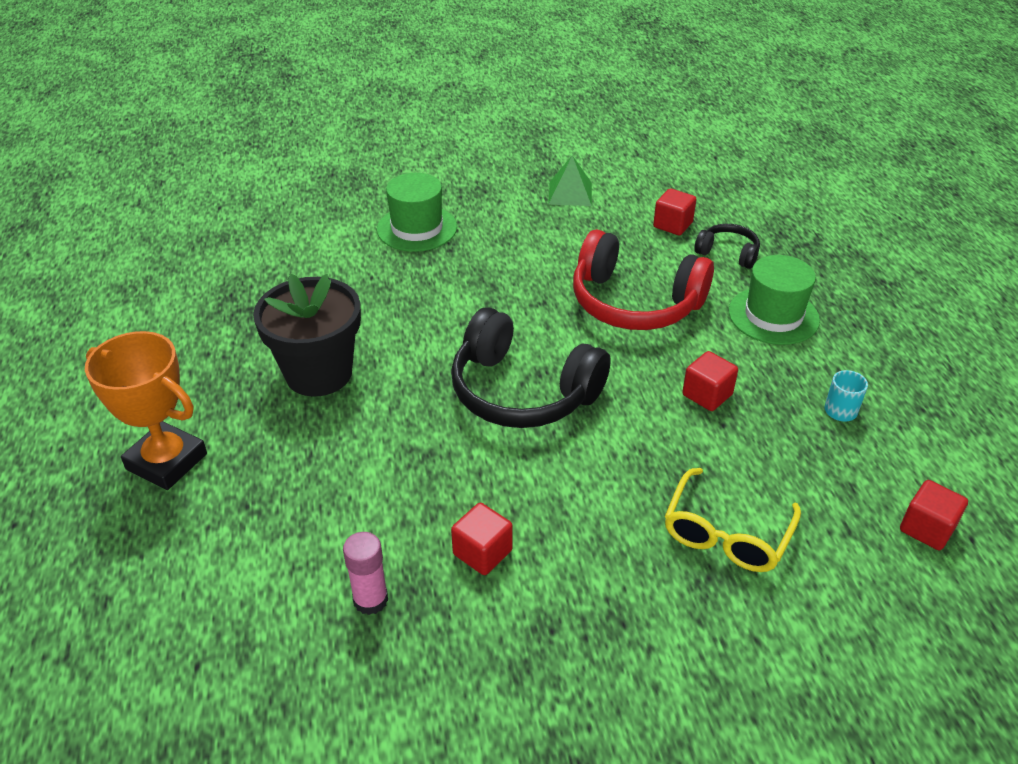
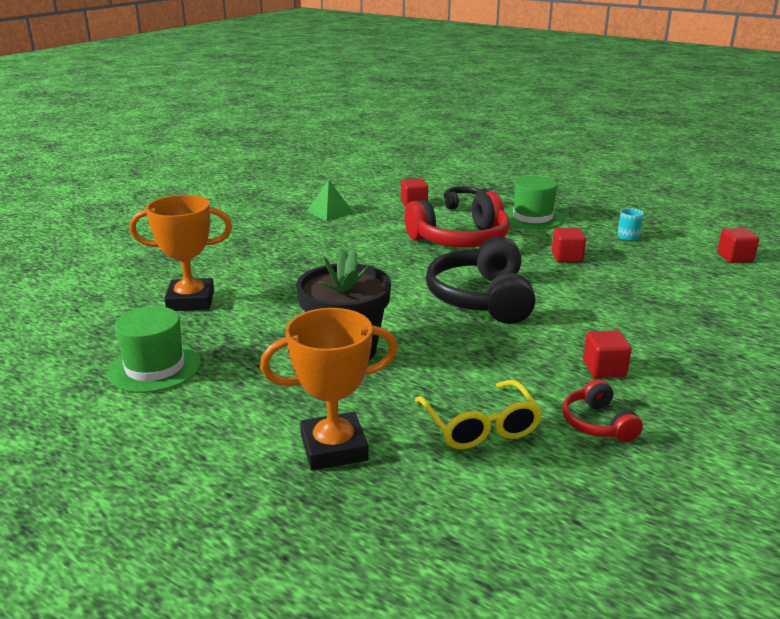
camera: 45 degrees left, 15 degrees down
pink glue stick [343,532,388,615] -> red headphones [562,379,643,442]
green hat [377,173,457,252] -> green hat moved to [108,306,201,393]
black headphones [451,307,611,428] -> black headphones turned 105 degrees clockwise [426,237,536,324]
yellow glasses [665,468,801,572] -> yellow glasses moved to [415,380,542,449]
none -> orange trophy [129,195,232,311]

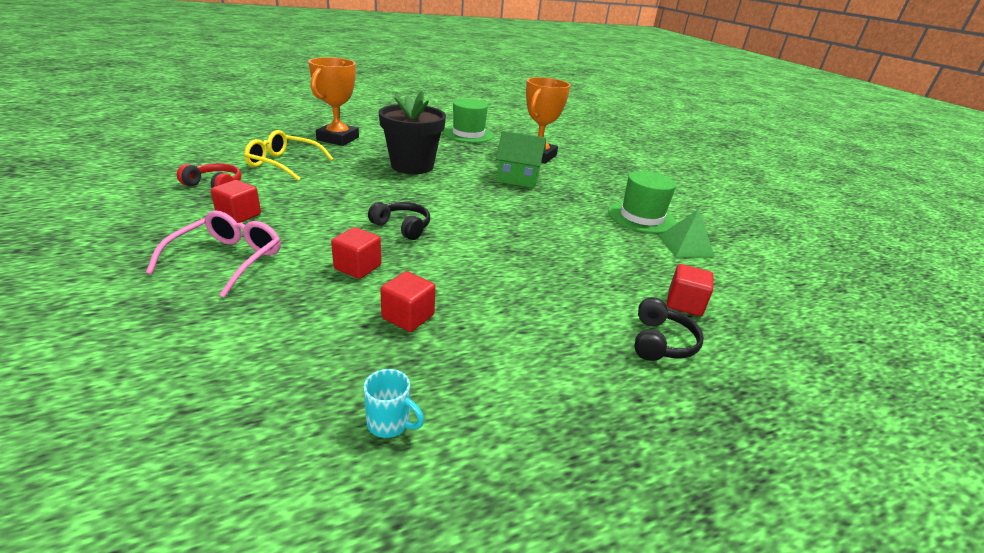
camera: 120 degrees right, 5 degrees up
red headphones [404,191,510,247] -> none
black headphones [426,237,536,324] -> black headphones [368,202,430,240], size x0.49
green hat [504,176,564,229] -> green hat moved to [608,171,677,233]
red cube [717,228,759,263] -> red cube moved to [331,227,381,279]
none -> pink glasses [146,210,281,298]
none -> green house [496,131,546,188]

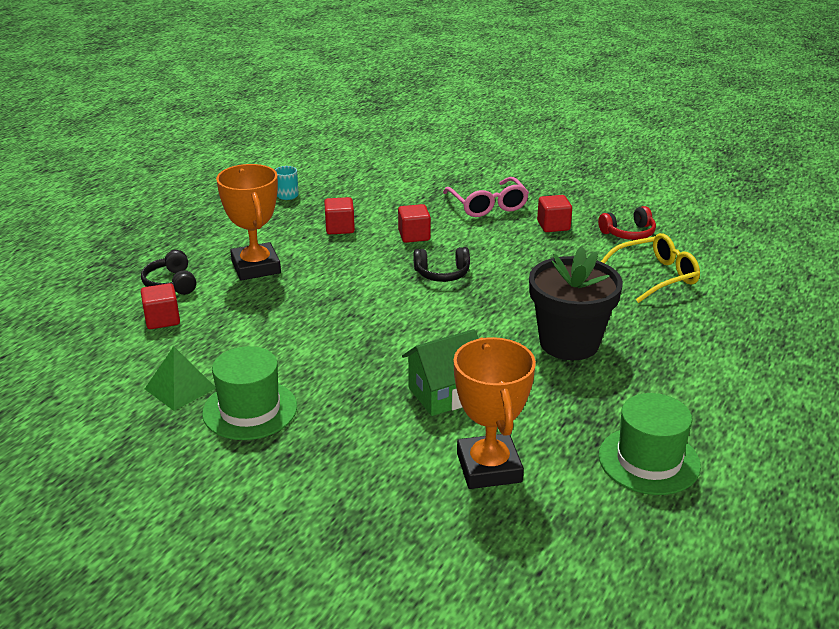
camera: 145 degrees right, 0 degrees up
orange trophy [308,57,359,146] -> orange trophy moved to [216,164,281,280]

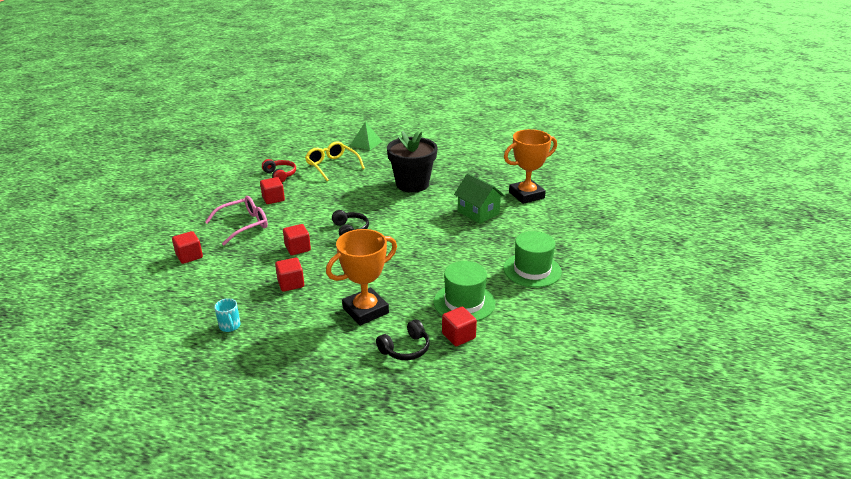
camera: 105 degrees left, 0 degrees up
green pyramid [145,346,216,411] -> green pyramid moved to [351,121,383,150]
green hat [599,393,701,495] -> green hat moved to [434,261,495,321]
none -> red cube [172,231,203,264]

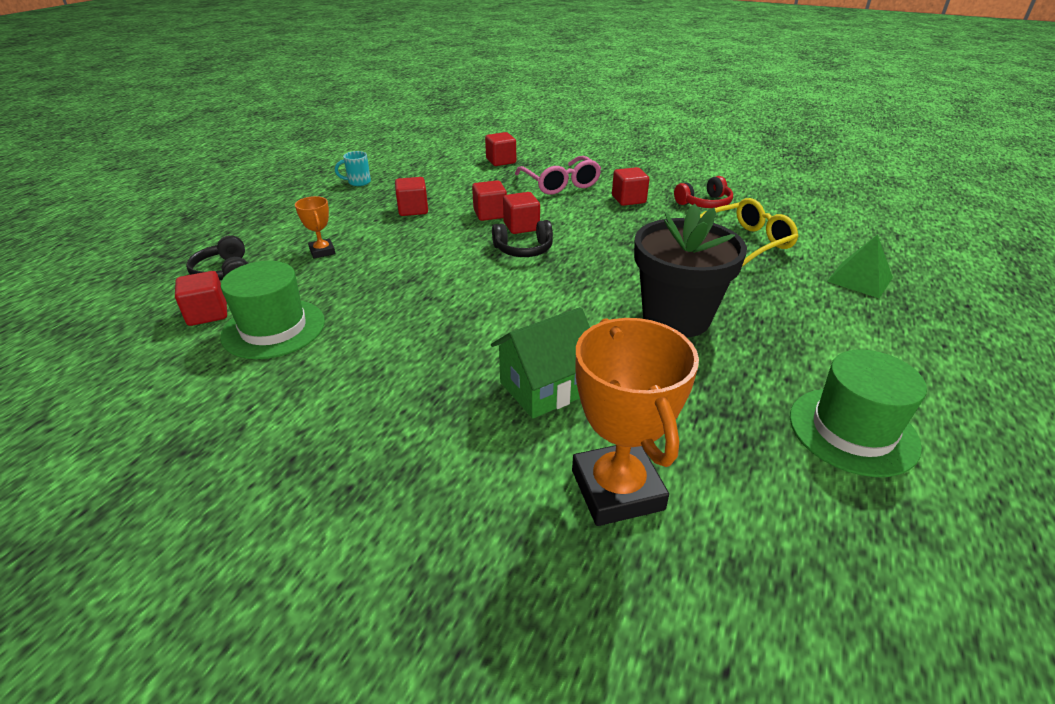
camera: 100 degrees right, 5 degrees up
orange trophy [326,229,397,326] -> orange trophy [295,196,335,259], size x0.48
green hat [503,231,562,288] -> green hat moved to [790,350,927,477]
none -> red cube [503,192,540,234]

